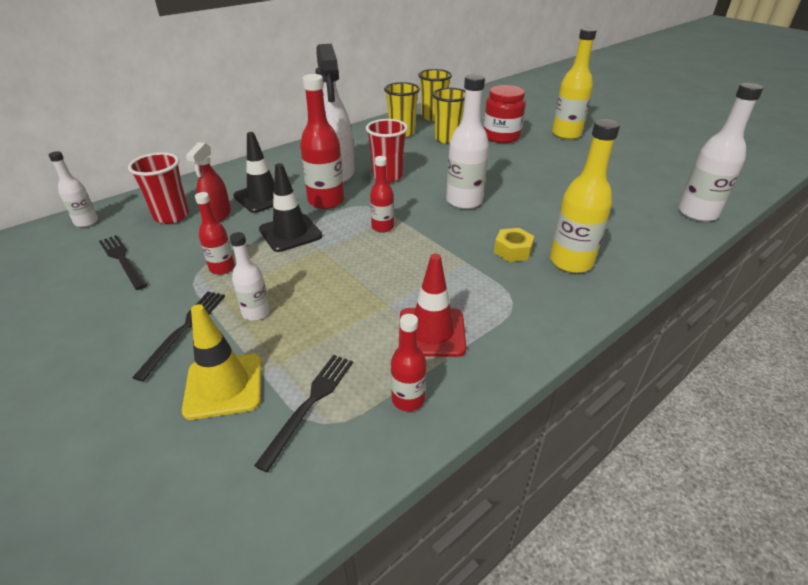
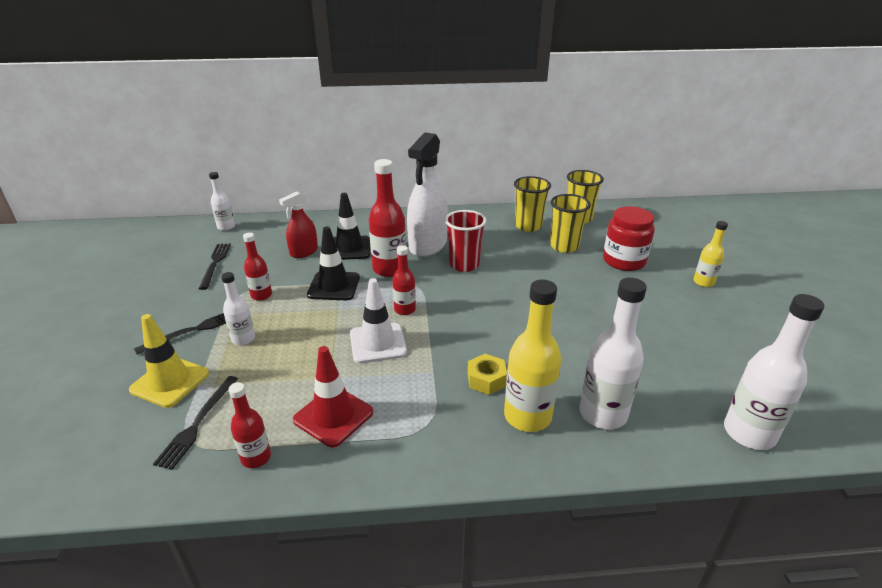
camera: 35 degrees right, 5 degrees down
red cup [128,152,189,224] -> none
black fork [254,355,353,472] -> black fork turned 135 degrees clockwise [153,376,238,470]
white bottle [446,74,489,209] -> white bottle moved to [579,277,647,429]
yellow bottle [552,28,597,140] -> yellow bottle [693,221,728,287], size x0.57
none -> white traffic cone [350,278,407,363]

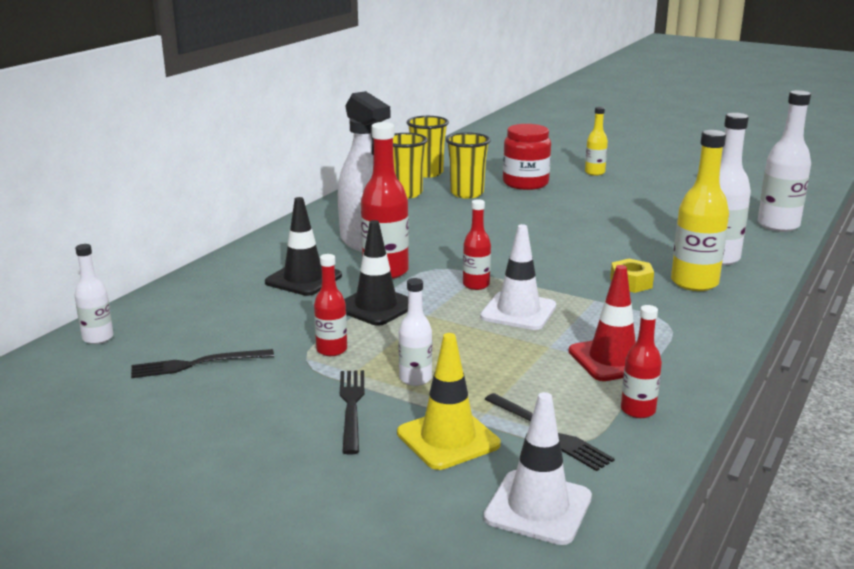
camera: 55 degrees left, 10 degrees down
black fork [199,243,231,290] -> black fork turned 45 degrees counterclockwise [131,349,274,378]
red spray bottle [279,191,318,258] -> none
red cup [445,210,486,272] -> none
none -> white traffic cone [484,392,592,545]

